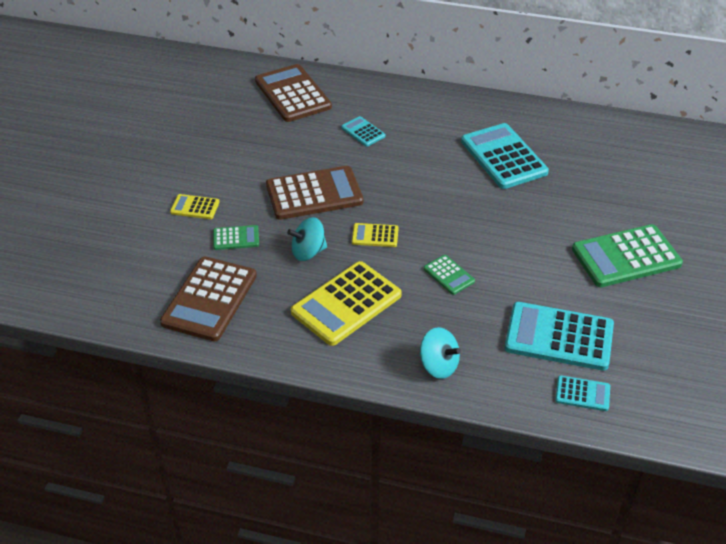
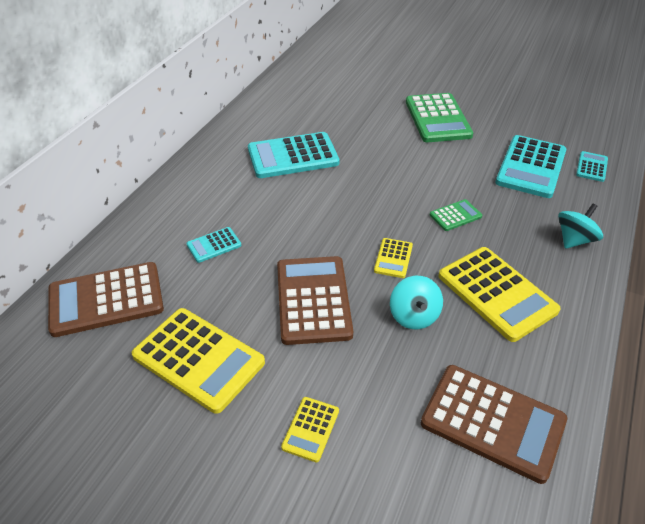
camera: 80 degrees left, 0 degrees up
green calculator [213,225,259,250] -> none
none -> yellow calculator [132,308,265,414]

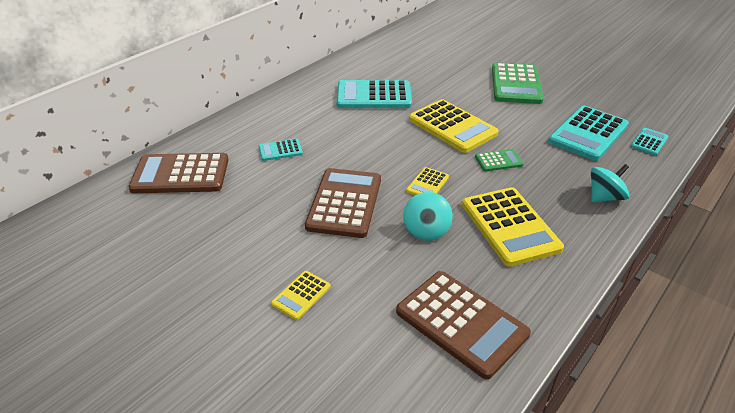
camera: 15 degrees right, 5 degrees down
yellow calculator [132,308,265,414] -> yellow calculator moved to [409,99,499,153]

